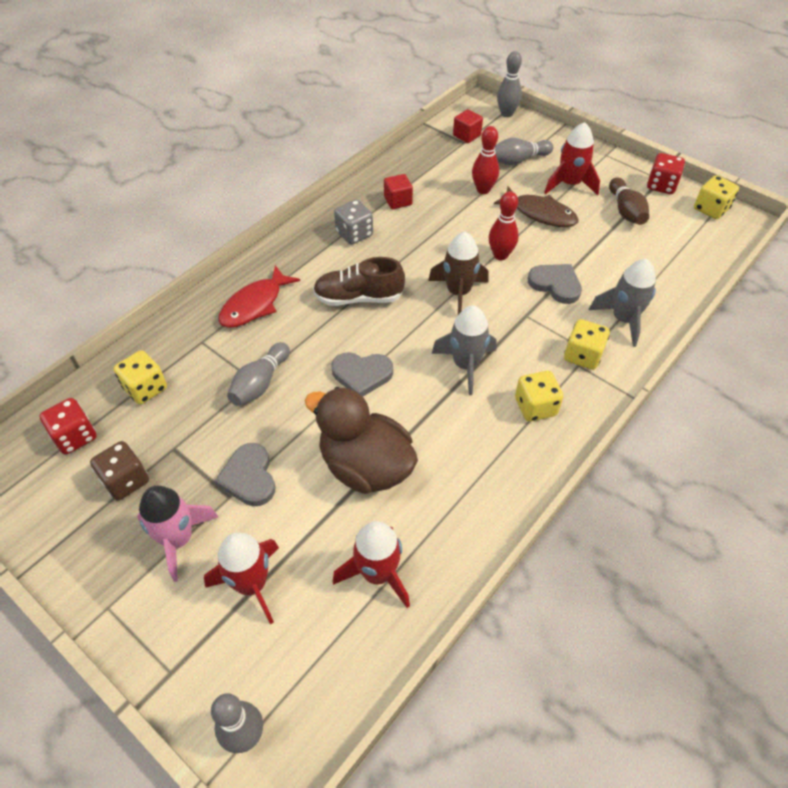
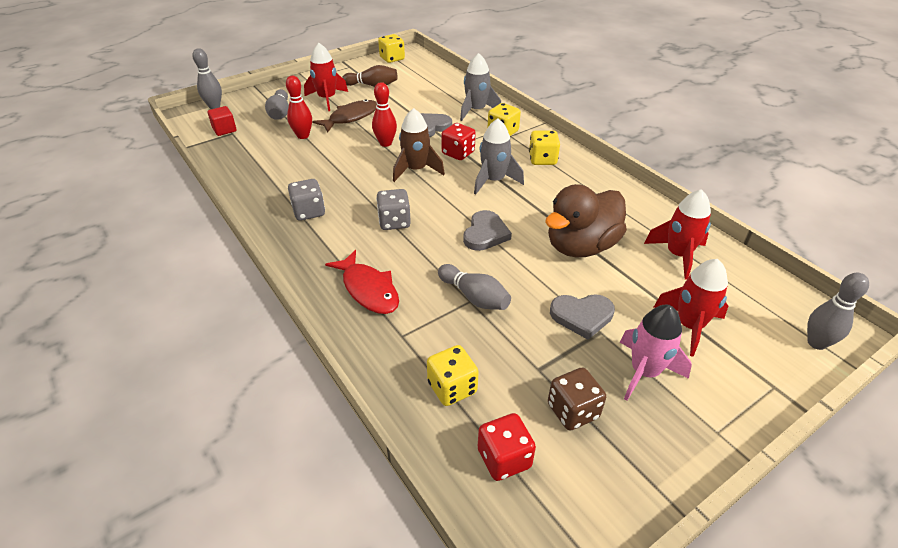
camera: 75 degrees left, 10 degrees down
brown shoe [313,257,405,306] -> grey dice [376,189,411,230]
red cube [384,174,413,209] -> none
red dice [647,153,685,194] -> red dice moved to [441,123,476,160]

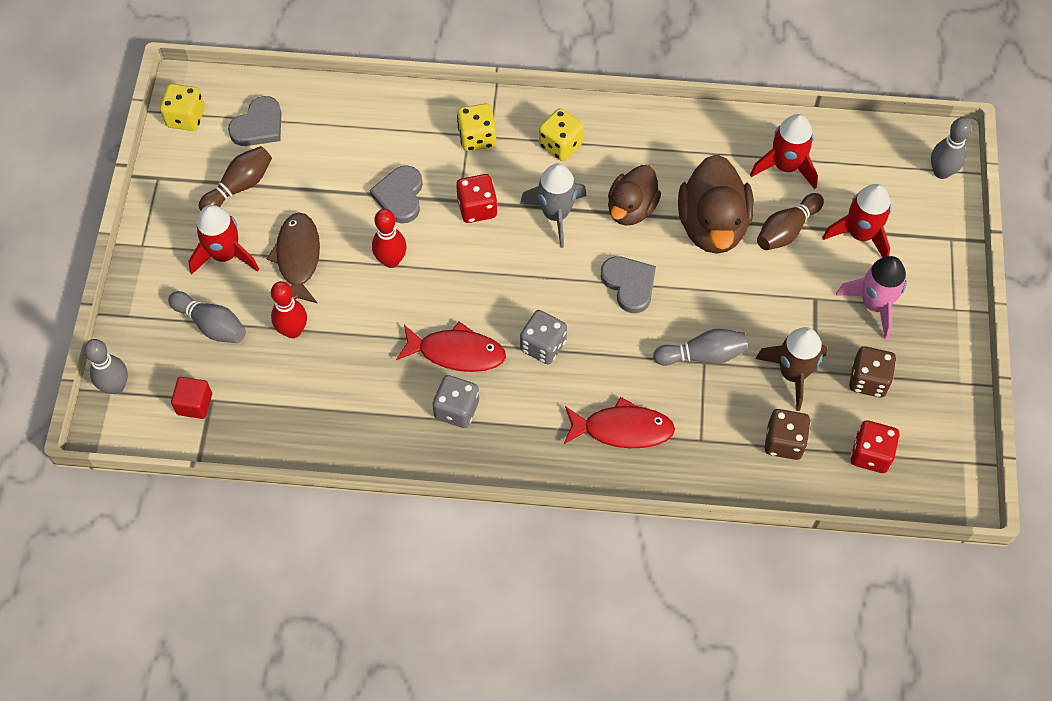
camera: 50 degrees left, 20 degrees up
brown rocket [393,108,445,182] -> brown rocket moved to [755,327,827,411]
yellow dice [427,345,479,406] -> brown dice [765,409,811,460]
grey rocket [460,53,501,121] -> none
grey heart [550,294,615,340] -> grey heart moved to [228,96,281,146]
none -> red fish [396,322,506,372]
none -> brown duck [608,165,661,226]
none -> brown bowling pin [757,193,824,250]

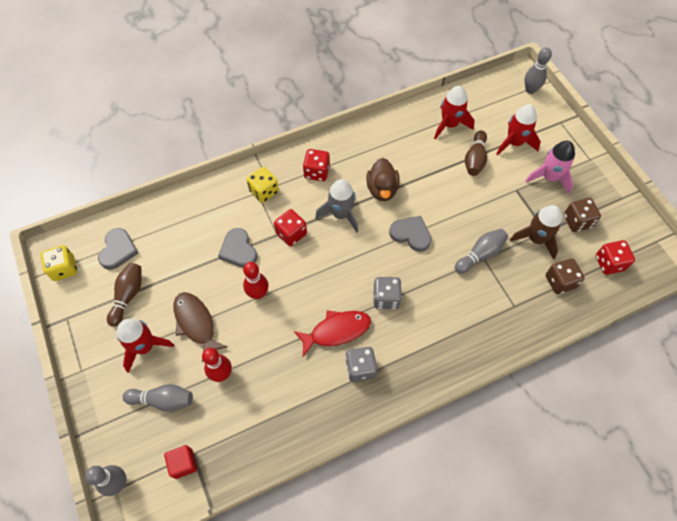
camera: 30 degrees left, 0 degrees up
yellow dice [539,108,584,161] -> red dice [303,149,330,181]
red fish [564,397,675,448] -> none
brown duck [678,154,754,254] -> none

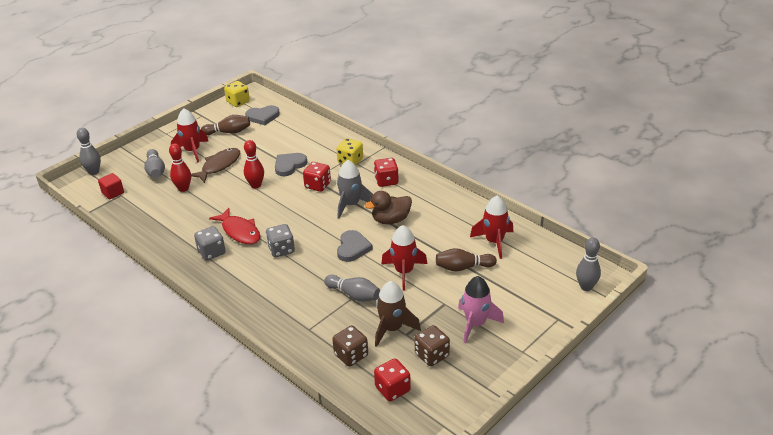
camera: 70 degrees right, 25 degrees down
red rocket [496,104,541,156] -> red rocket moved to [381,225,427,290]

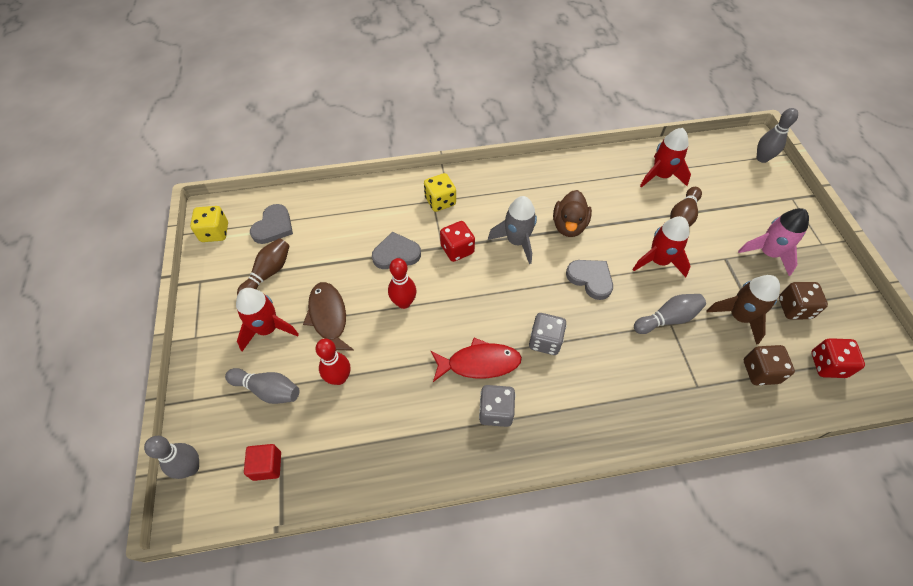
camera: 55 degrees left, 20 degrees up
grey heart [275,153,307,176] -> grey heart turned 90 degrees clockwise [372,232,421,269]
red dice [374,158,399,187] -> none

